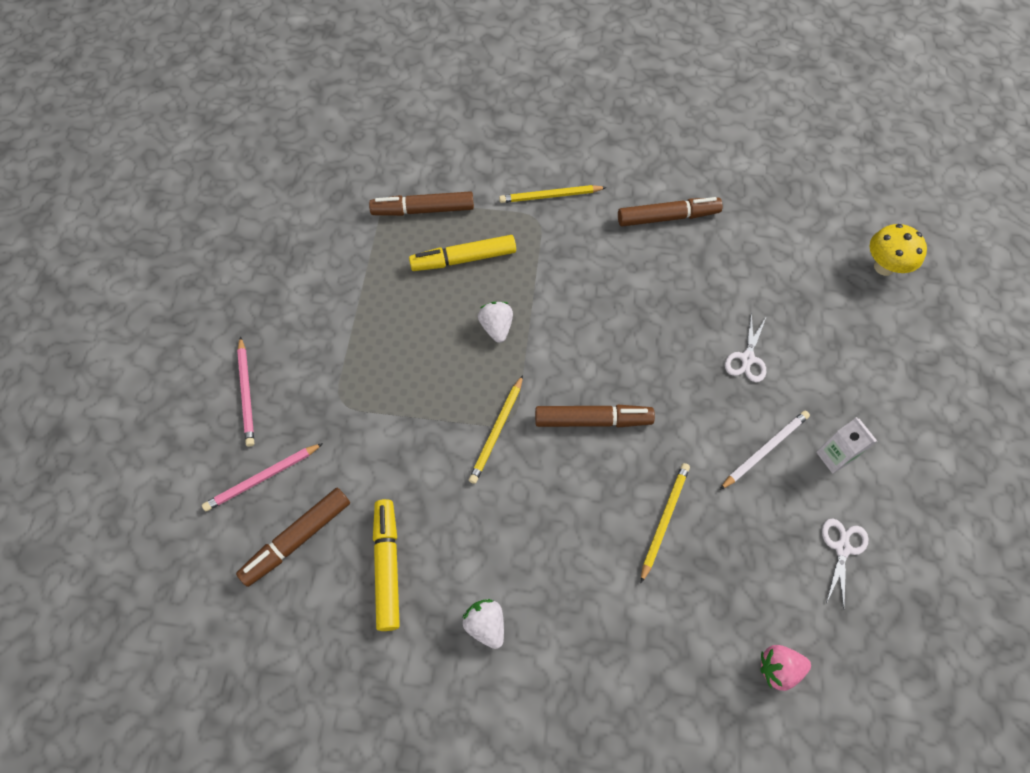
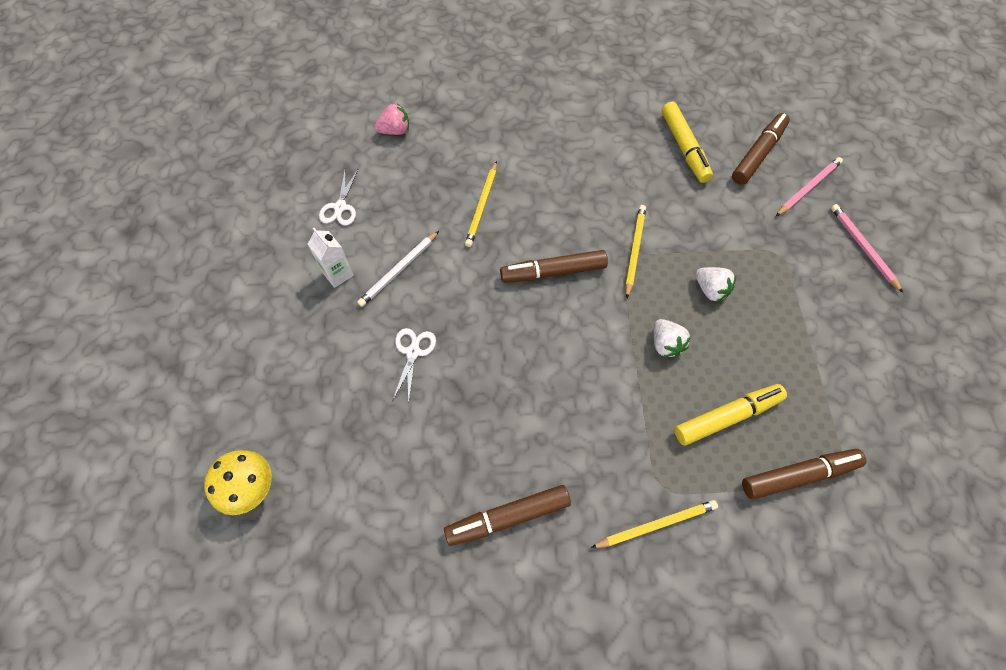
camera: 170 degrees right, 0 degrees up
white strawberry [462,599,504,649] -> white strawberry moved to [696,267,736,302]

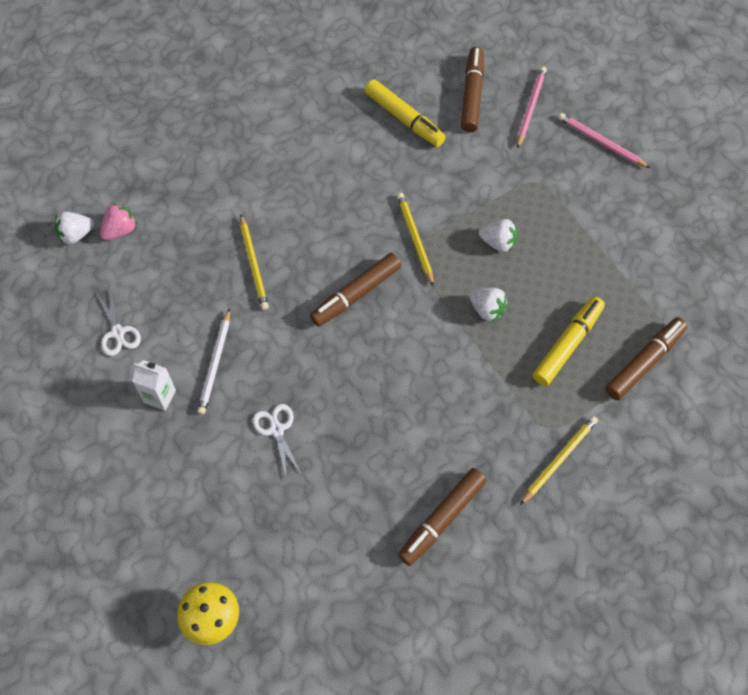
camera: 30 degrees left, 0 degrees up
none -> white strawberry [55,212,94,245]

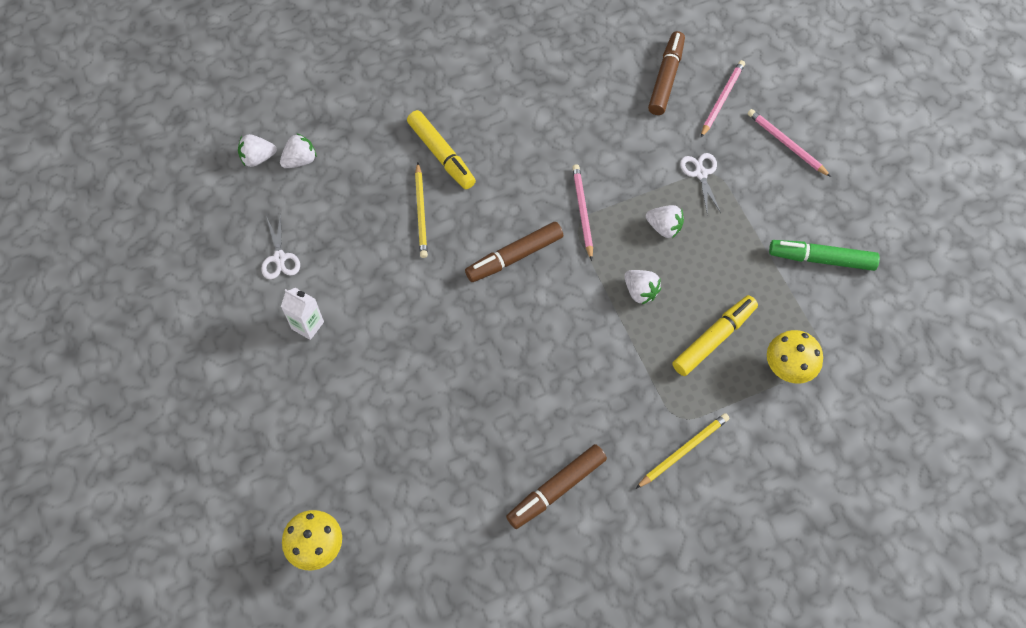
camera: 10 degrees right, 0 degrees up
pink strawberry [100,203,137,241] -> white strawberry [280,133,317,168]
white pencil [197,308,230,415] -> none
white scissors [253,404,302,480] -> white scissors moved to [680,153,721,213]
yellow marker [365,79,446,147] -> yellow marker moved to [407,110,476,189]
yellow pencil [397,193,434,286] -> pink pencil [572,164,593,261]
brown marker [605,317,688,400] -> yellow mushroom [767,330,823,383]
none -> green marker [769,240,880,271]

